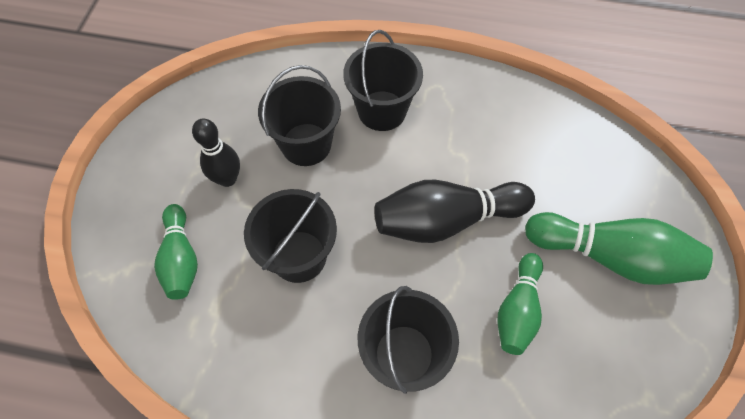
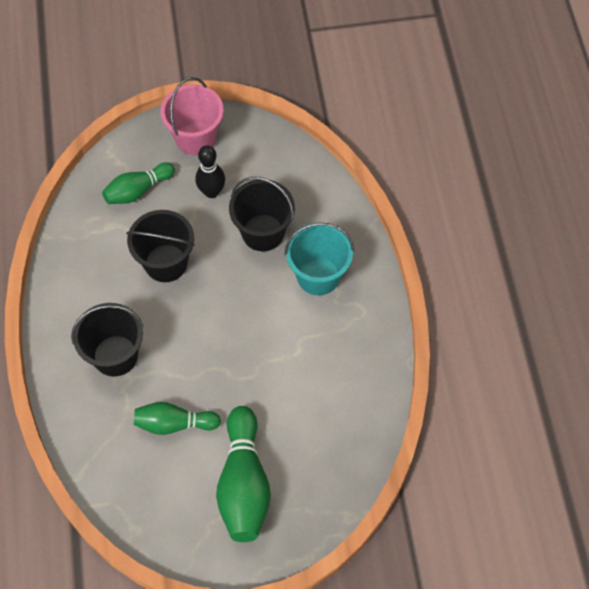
camera: 70 degrees right, 0 degrees up
black bucket [343,30,423,131] -> turquoise bucket [285,223,354,295]
black bowling pin [374,180,535,243] -> none
none -> pink bucket [161,77,224,155]

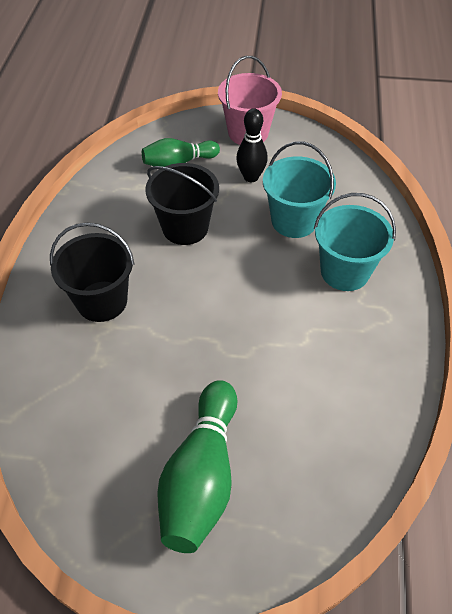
camera: 15 degrees right, 10 degrees down
green bowling pin [134,402,221,435] -> none
black bucket [229,177,295,251] -> turquoise bucket [263,142,336,238]

